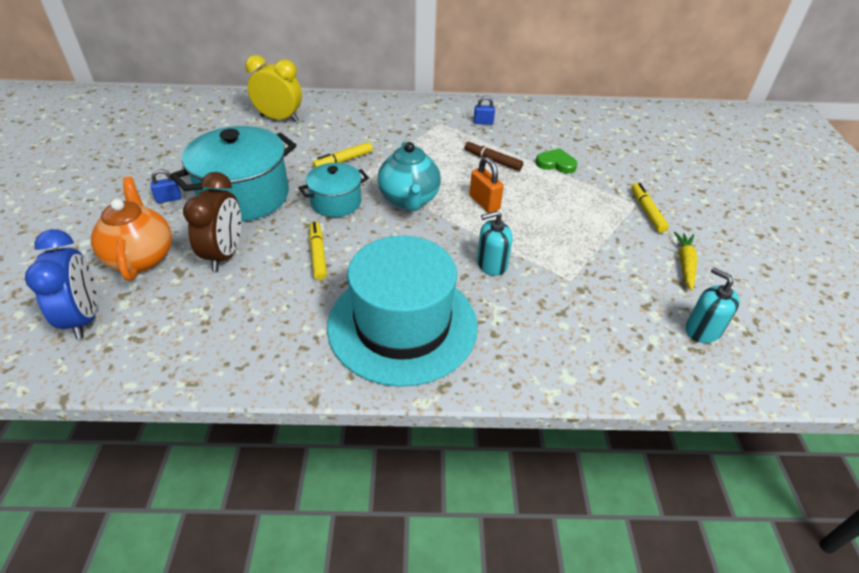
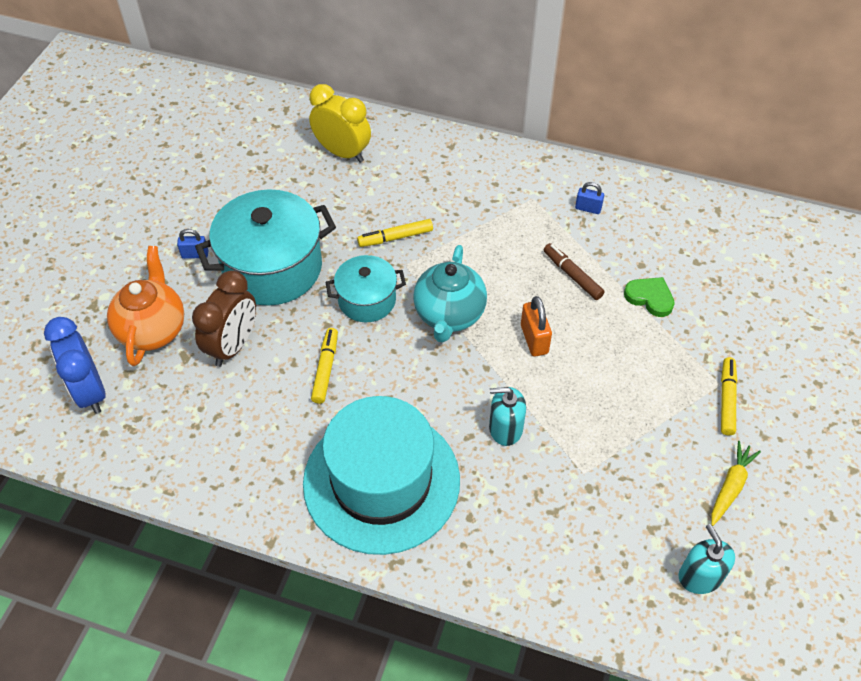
camera: 20 degrees right, 10 degrees up
blue clock [25,229,97,339] -> blue clock turned 150 degrees clockwise [44,317,105,414]

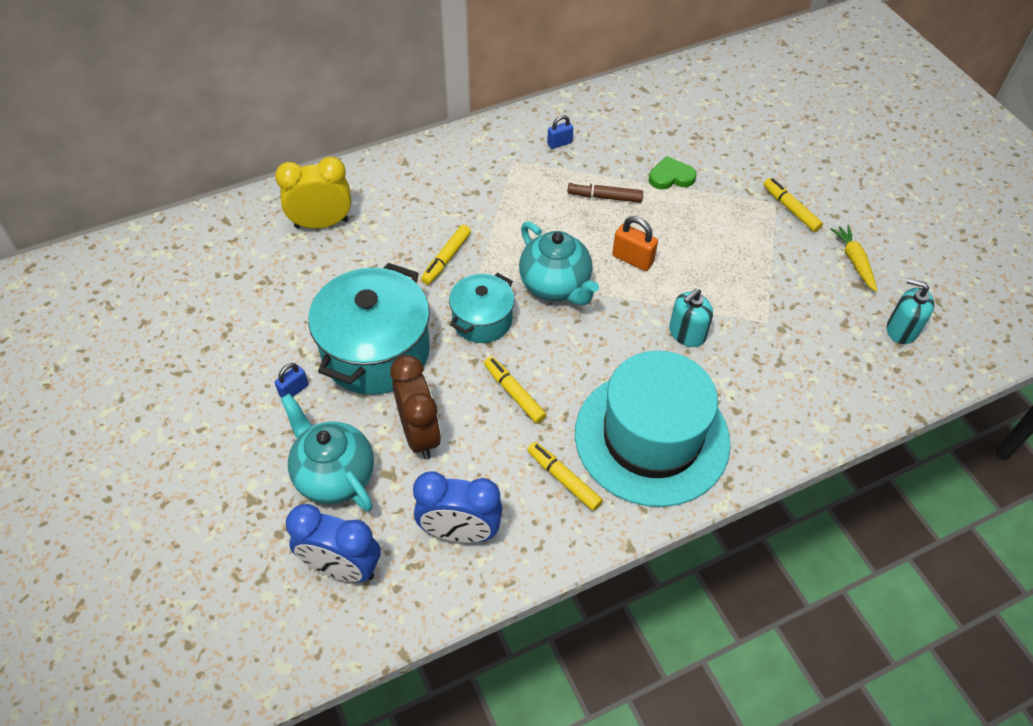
camera: 45 degrees left, 0 degrees up
orange teapot [107,246,185,366] -> turquoise teapot [281,393,374,512]
none -> blue clock [413,471,502,543]
none -> yellow marker [527,442,603,511]

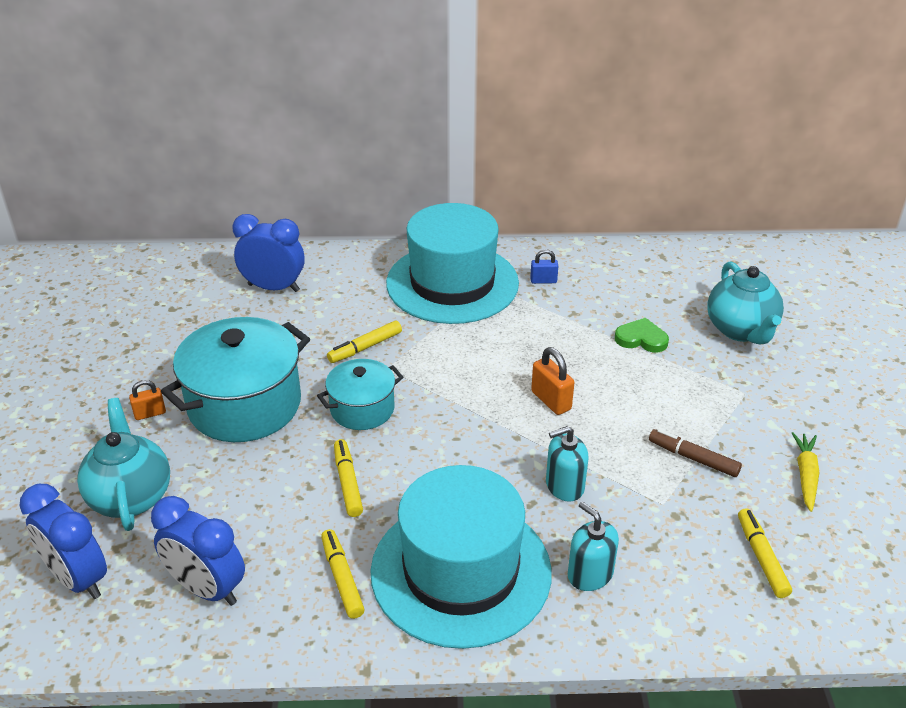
camera: 25 degrees right, 15 degrees down
yellow clock [275,157,351,229] -> blue clock [232,214,305,292]
blue padlock [275,363,309,398] -> orange padlock [129,380,166,420]
brown clock [390,355,441,459] -> none
turquoise teapot [519,221,599,305] -> turquoise teapot moved to [707,262,784,344]
brown marker [567,182,643,203] -> brown marker moved to [649,429,742,477]
yellow marker [763,178,823,232] -> yellow marker moved to [738,509,792,598]
turquoise soap dispenser [887,278,934,344] -> turquoise soap dispenser moved to [568,501,619,591]
none -> turquoise hat [386,203,519,324]

